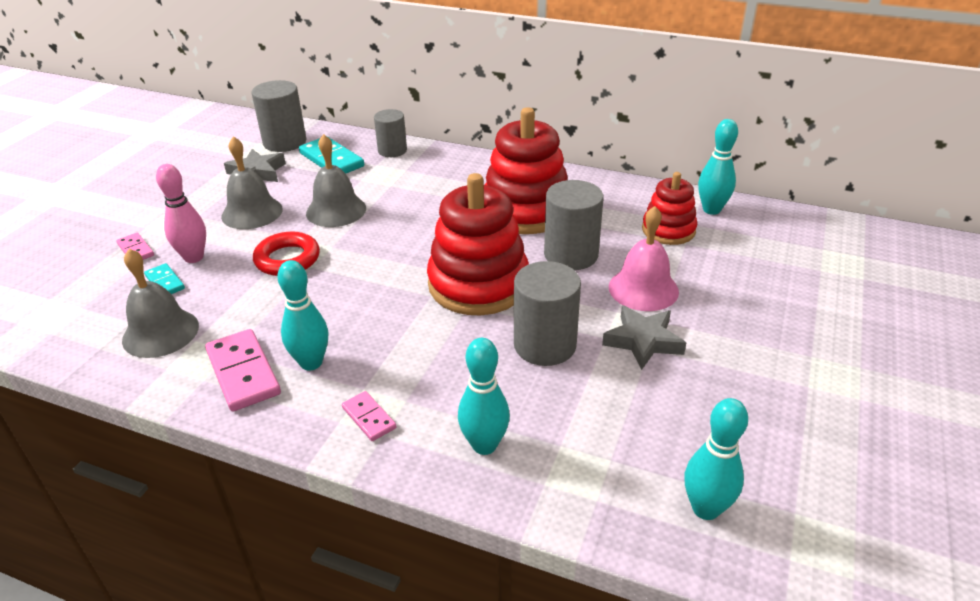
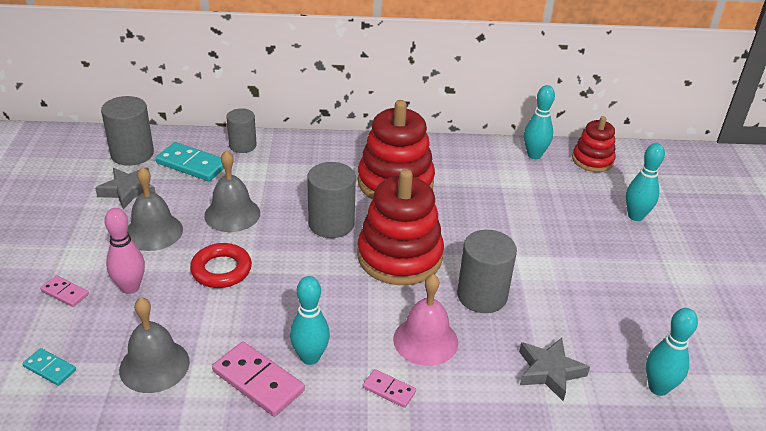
camera: 25 degrees left, 0 degrees up
turquoise domino [144,263,185,294] -> turquoise domino moved to [23,348,76,386]
turquoise bowling pin [458,338,510,455] -> turquoise bowling pin moved to [626,143,665,221]
grey cylinder [544,180,604,270] -> grey cylinder moved to [307,162,356,238]
grey star [602,305,686,370] -> grey star moved to [519,338,590,401]
pink bell [609,206,679,311] -> pink bell moved to [393,274,458,366]
red stacking toy [642,172,697,245] -> red stacking toy moved to [572,116,616,172]

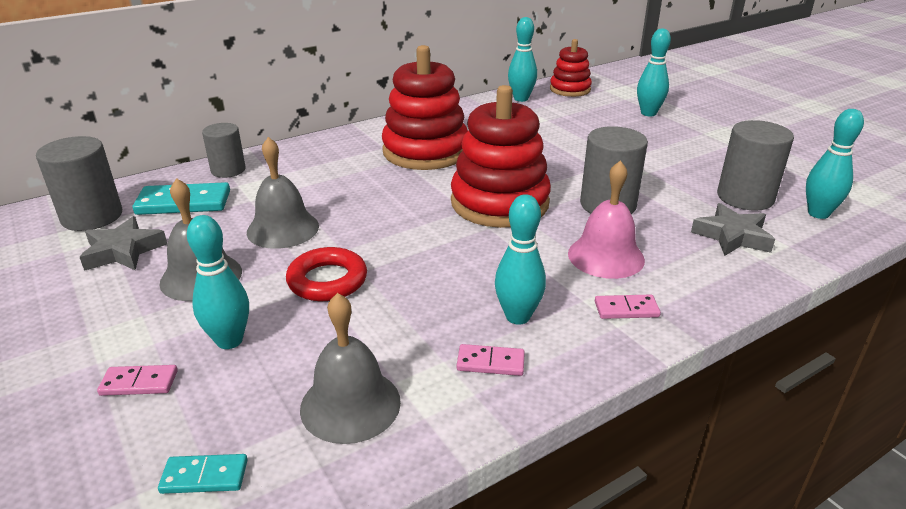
camera: 30 degrees left, 5 degrees down
pink bowling pin [104,208,145,294] -> turquoise bowling pin [187,215,249,349]
pink domino [212,342,305,416] -> pink domino [457,344,525,376], size x0.55
grey cylinder [307,162,356,238] -> grey cylinder moved to [717,120,794,211]

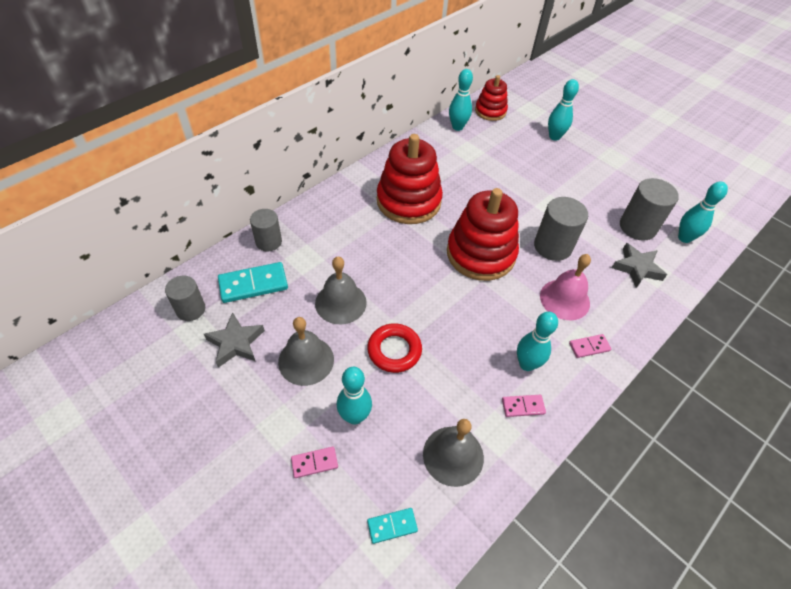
camera: 15 degrees left, 20 degrees up
grey cylinder [36,136,122,231] -> grey cylinder [165,276,205,321], size x0.66

